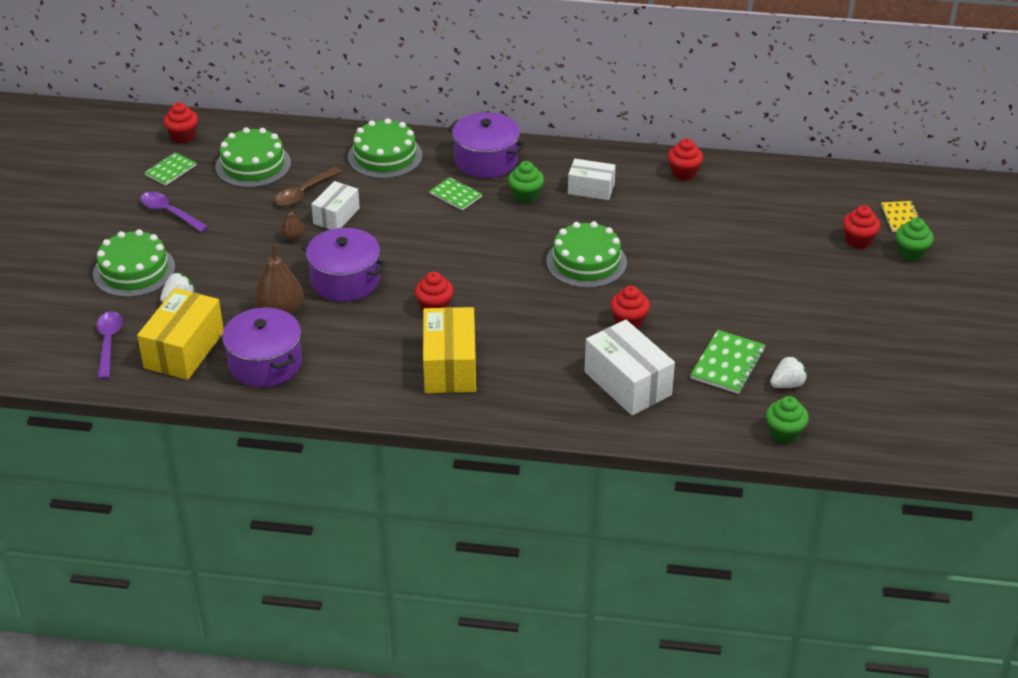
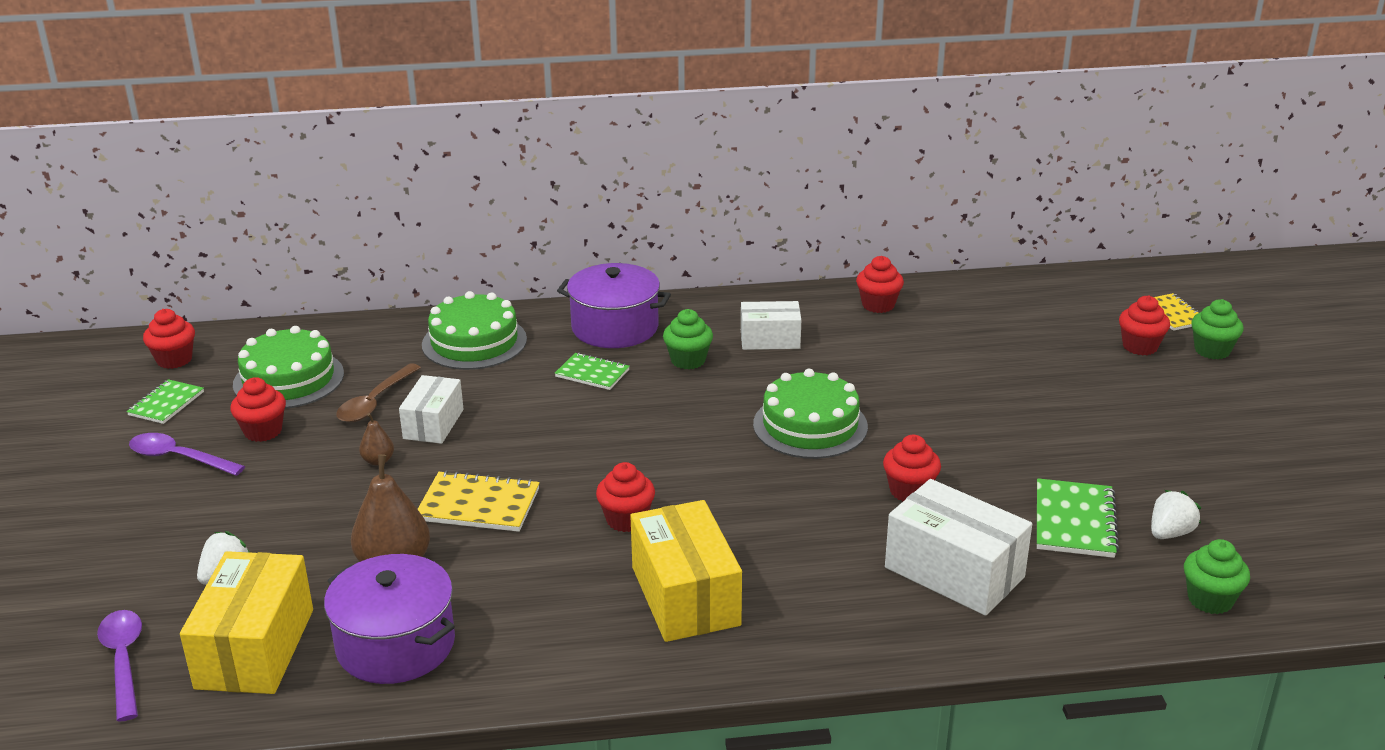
camera: 15 degrees left, 10 degrees down
green cake [93,229,175,297] -> none
purple pot [301,228,386,302] -> yellow notebook [418,471,540,532]
none -> red cupcake [230,377,286,442]

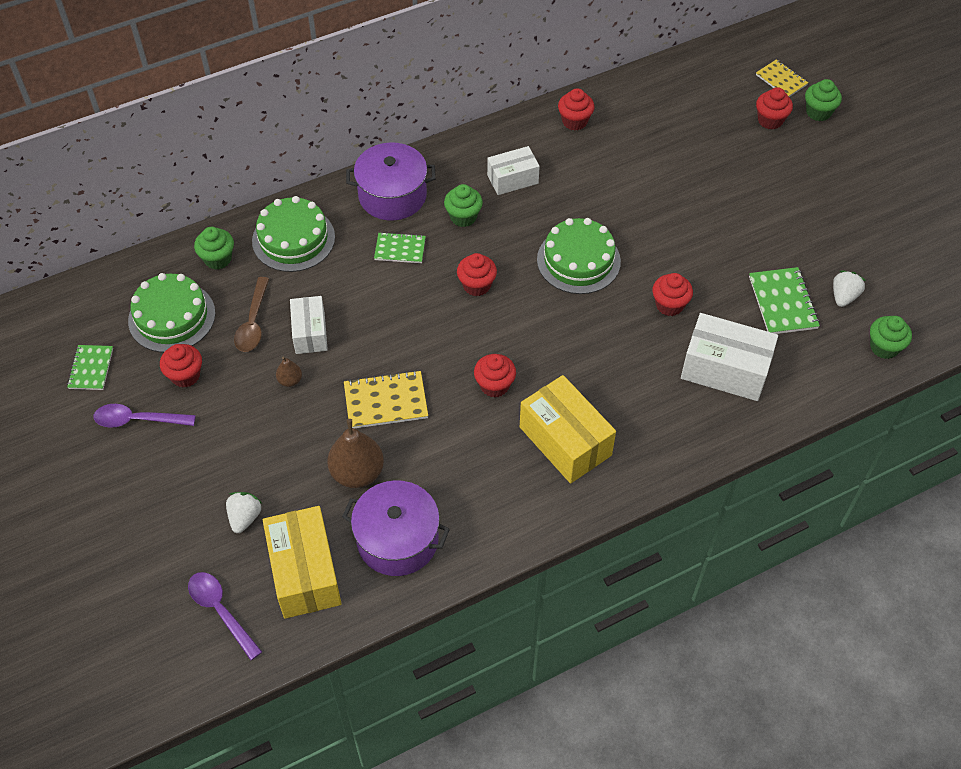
camera: 20 degrees left, 25 degrees up
red cupcake [143,309,195,369] -> red cupcake moved to [457,253,497,296]
none -> green cupcake [194,227,234,270]

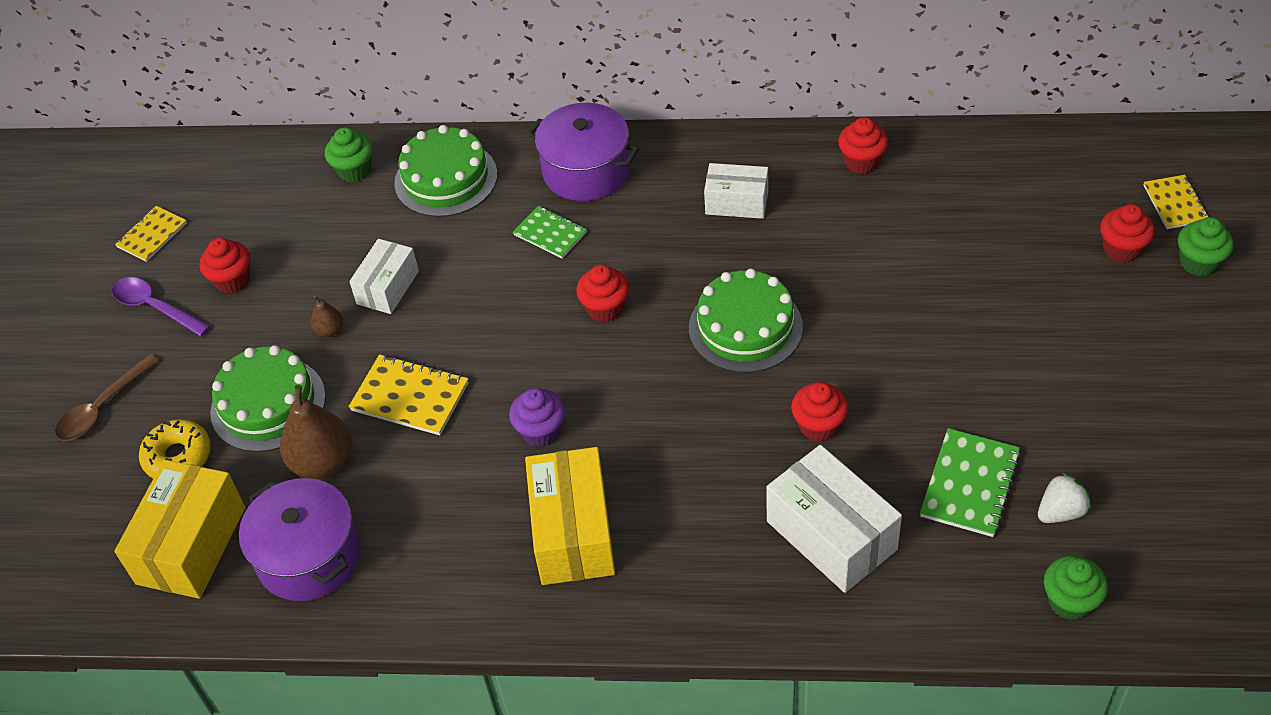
camera: 35 degrees right, 5 degrees down
green notebook [67,345,113,390] -> yellow notebook [115,206,187,262]
green cake [128,273,215,353] -> green cake moved to [210,345,326,452]
purple spoon [188,572,262,660] -> none
white strawberry [226,492,262,533] -> yellow donut [139,419,211,478]
brown spoon [234,277,269,352] -> brown spoon moved to [55,354,159,441]
green cupcake [444,184,483,227] -> none
red cupcake [474,354,516,398] -> purple cupcake [509,388,565,447]

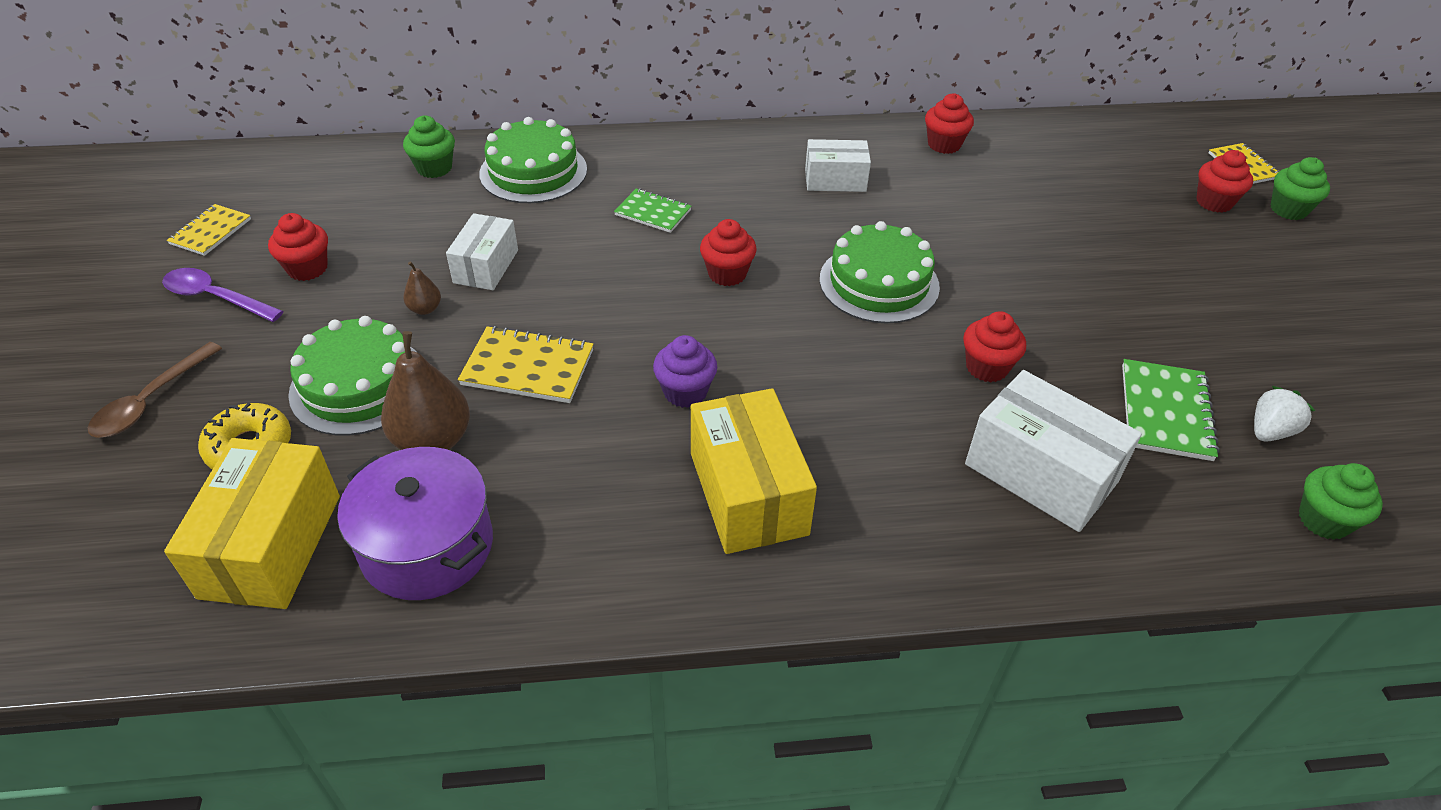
camera: 15 degrees left, 5 degrees down
purple pot [527,103,639,201] -> none

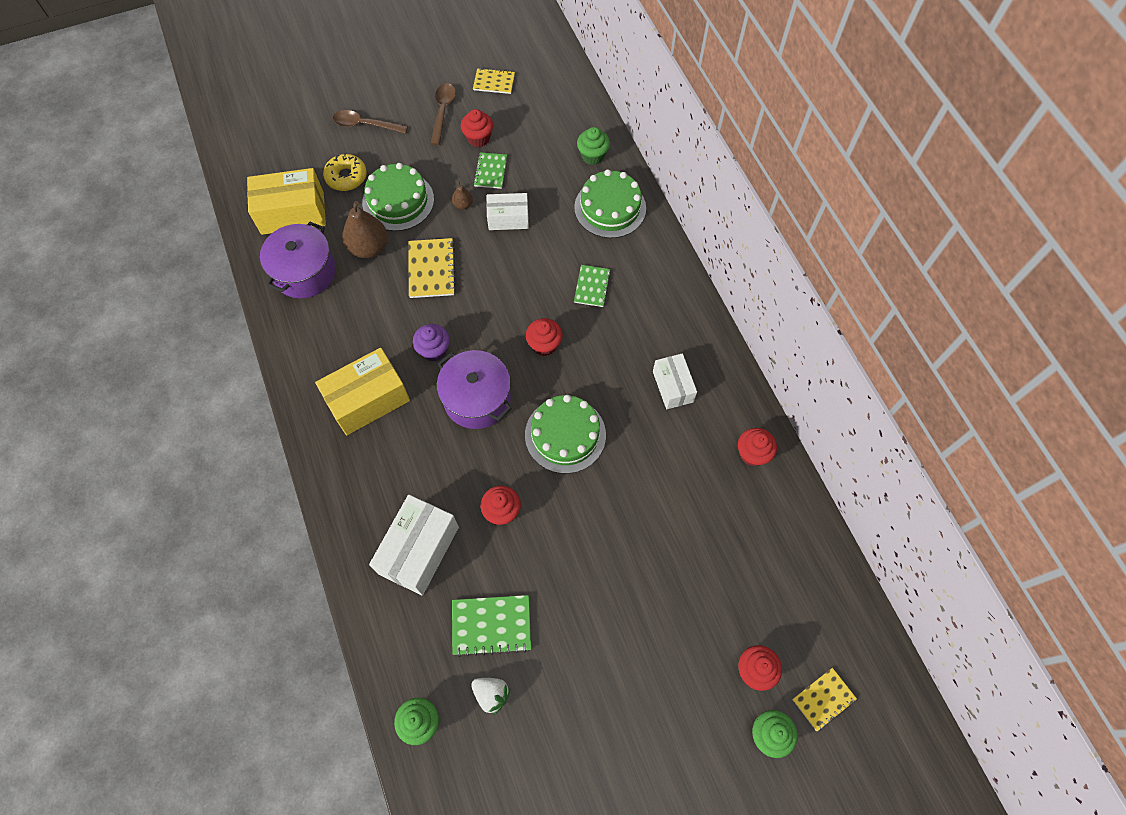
camera: 75 degrees right, 20 degrees up
purple spoon [162,268,284,322] -> brown spoon [431,83,456,145]
none -> purple pot [437,350,512,429]
none -> green notebook [473,152,507,189]

